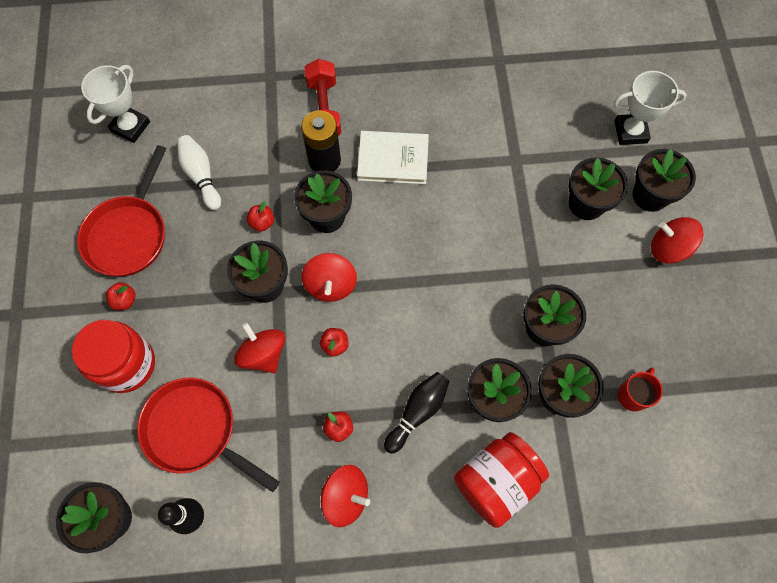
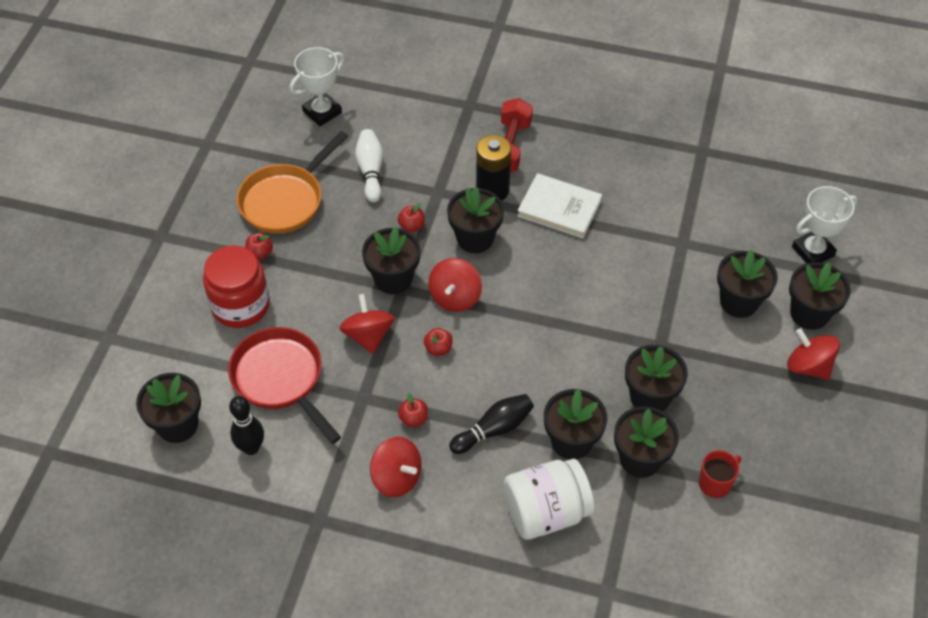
camera: 20 degrees right, 15 degrees down
red pan [77,145,167,277] -> orange pan [236,131,348,234]
red jar [454,432,549,528] -> white jar [503,459,594,540]
white trophy [614,71,687,145] -> white trophy turned 45 degrees counterclockwise [792,186,857,264]

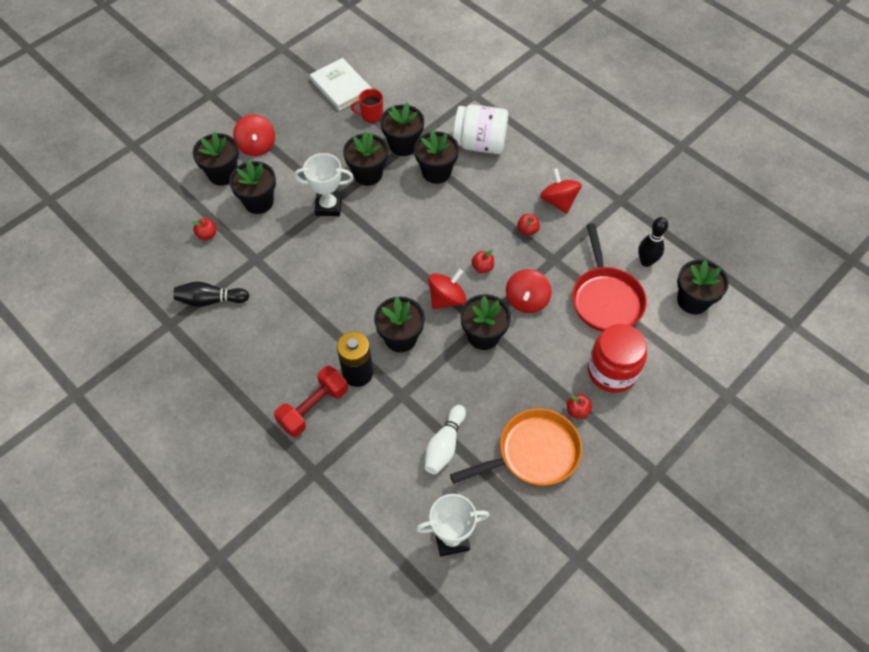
camera: 150 degrees left, 5 degrees up
red apple [398,203,425,232] -> red apple moved to [192,218,216,240]
black bowling pin [449,394,534,454] -> black bowling pin moved to [173,281,249,307]
white book [517,173,602,238] -> white book moved to [310,58,372,111]
white trophy [792,186,857,264] -> white trophy moved to [294,153,354,216]

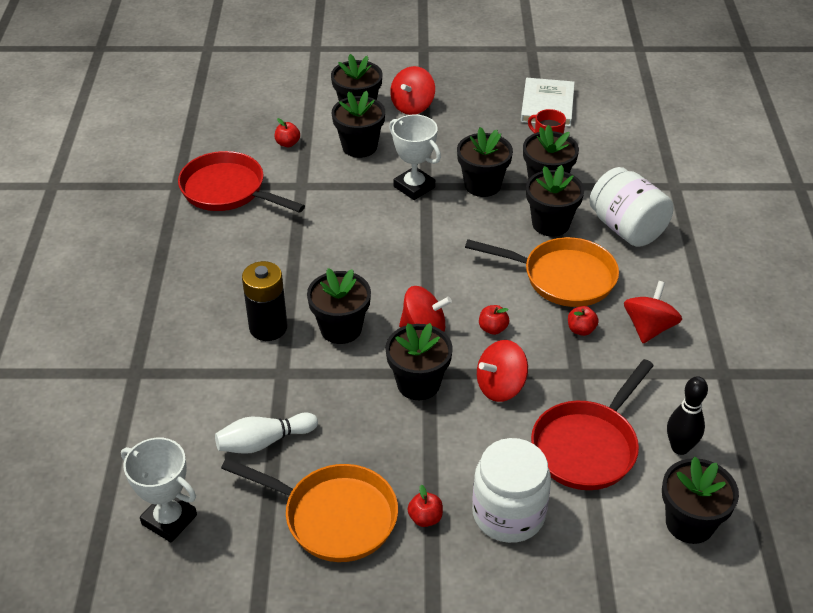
camera: 45 degrees right, 15 degrees down
black bowling pin [173,281,249,307] -> red pan [178,151,305,213]
red dumbbell [274,366,348,437] -> none
red jar [588,324,647,393] -> white jar [472,438,551,543]
none -> orange pan [465,237,619,307]

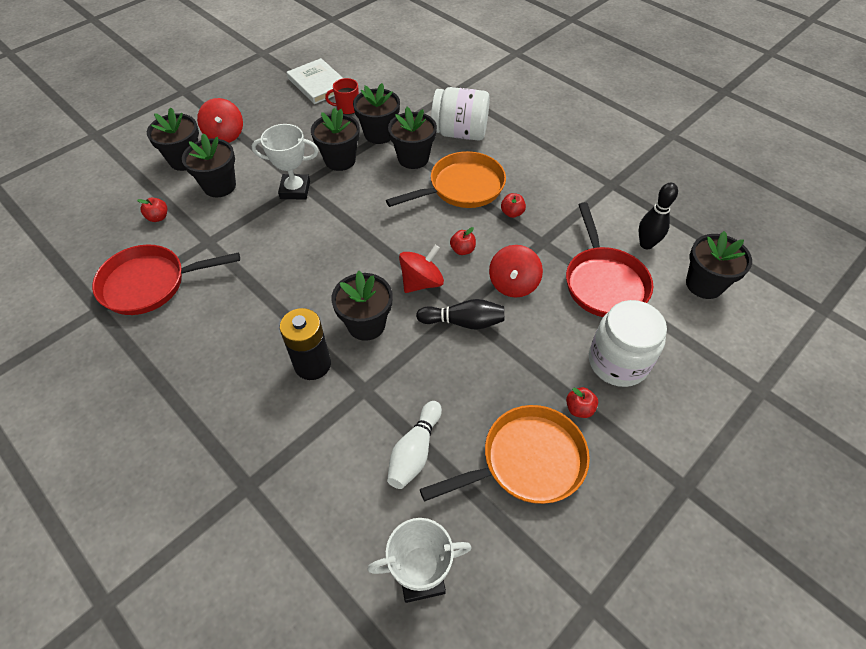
camera: 45 degrees left, 10 degrees up
black flower pot [386,323,453,400] -> black bowling pin [416,299,504,330]
red spinning top [624,281,682,343] -> none

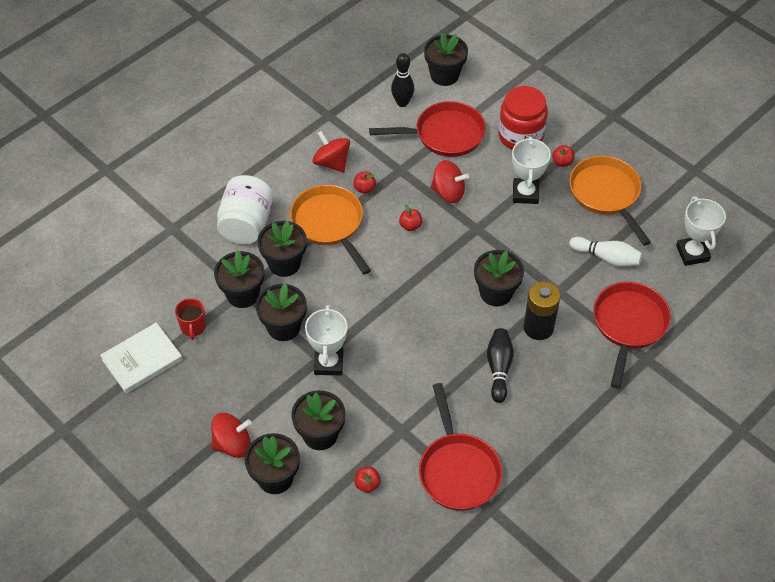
camera: 90 degrees left, 0 degrees up
red spinning top [399,245,444,293] -> red spinning top moved to [312,131,350,172]
black bowling pin [416,299,504,330] -> black bowling pin moved to [487,328,514,403]
white jar [589,300,667,387] -> red jar [498,86,548,150]
none -> white trophy [512,137,551,204]
none -> red pan [593,282,671,389]

